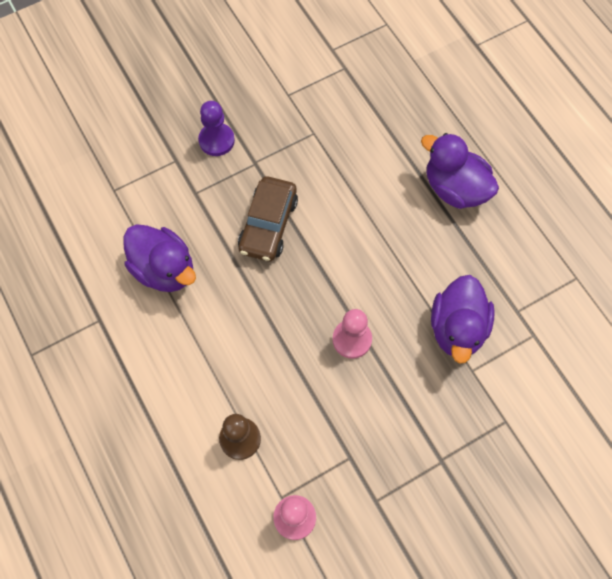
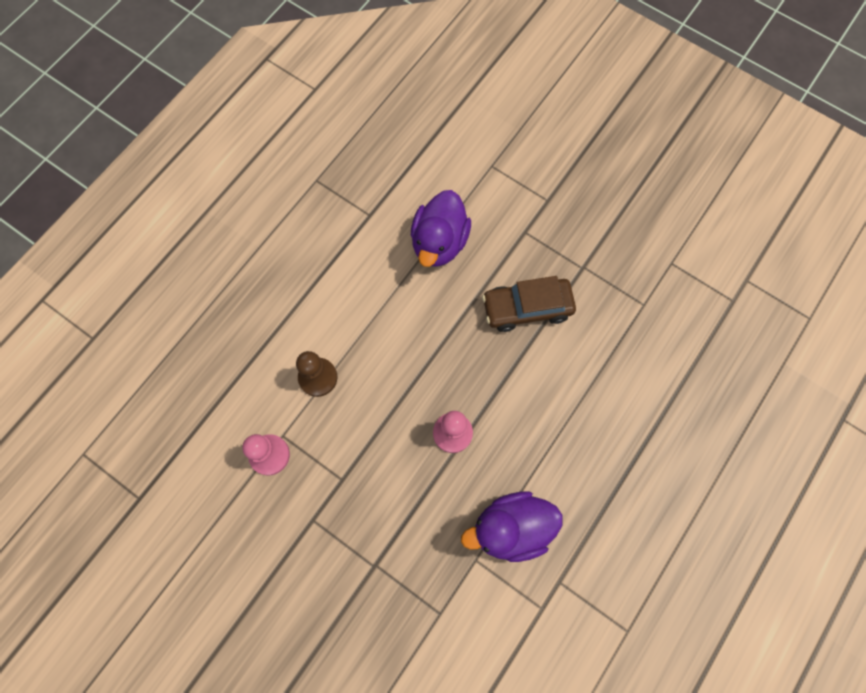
camera: 65 degrees right, 5 degrees up
purple pawn [198,101,235,156] -> none
purple duck [421,133,499,209] -> none

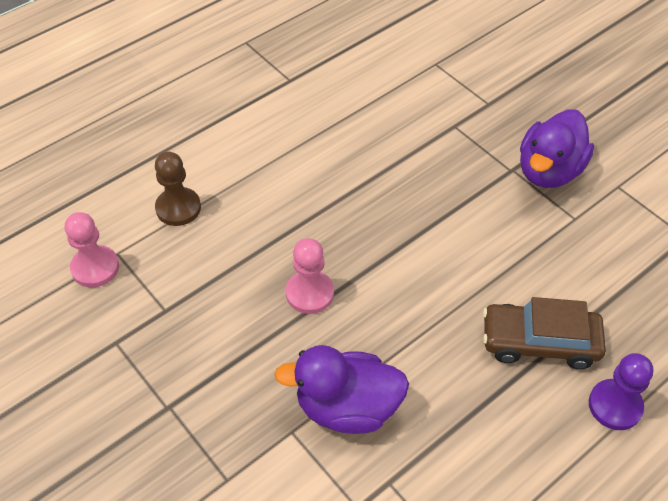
camera: 15 degrees right, 20 degrees down
purple duck [411,190,471,267] -> purple duck moved to [520,109,594,188]
brown car [482,276,576,332] -> brown car moved to [483,297,606,369]
none -> purple pawn [589,353,653,430]

